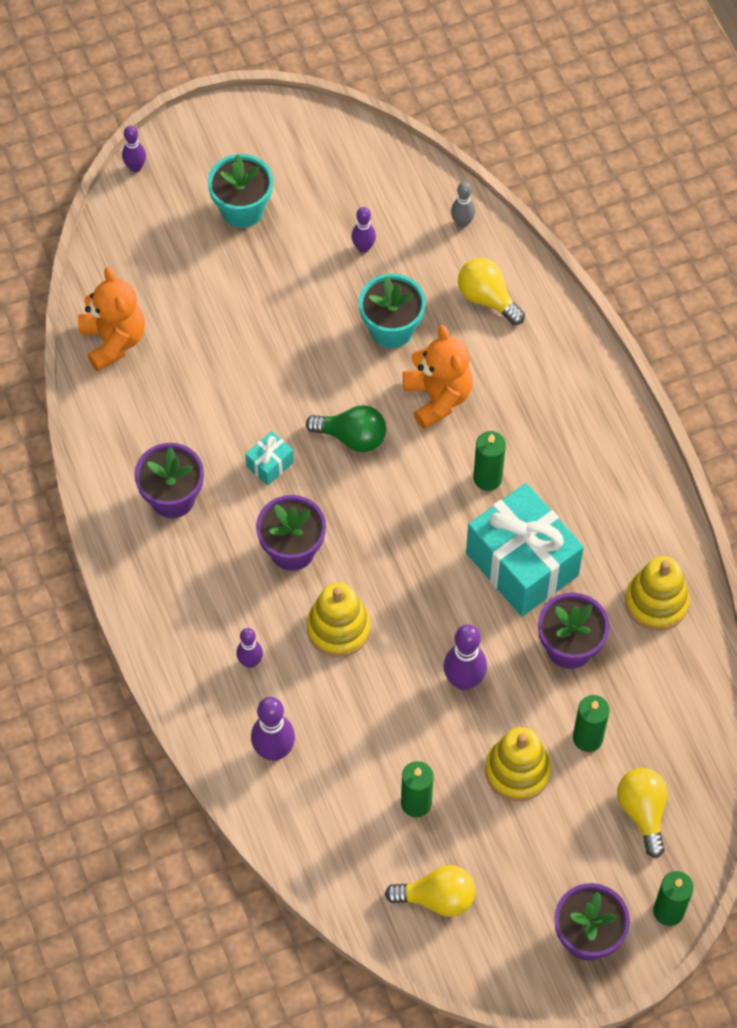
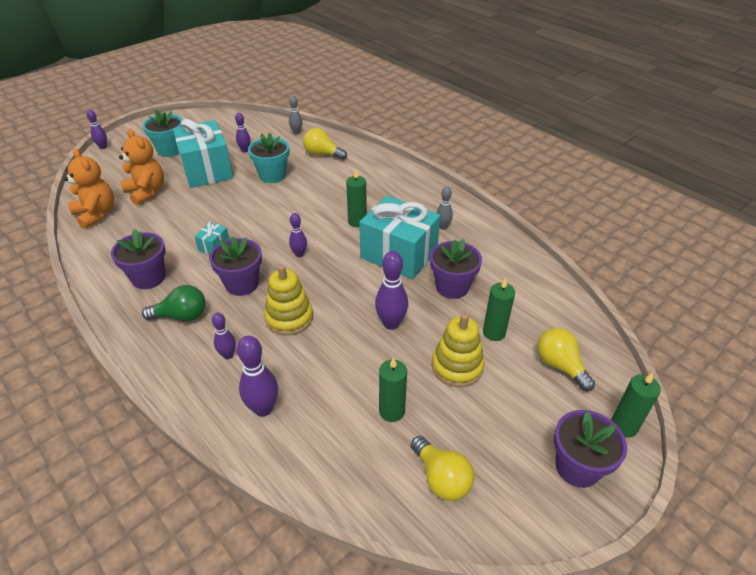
camera: 20 degrees left, 20 degrees down
green light bulb [306,405,386,452] -> green light bulb moved to [142,285,206,322]
yellow light bulb [385,865,475,917] -> yellow light bulb turned 75 degrees clockwise [411,436,475,501]
orange teddy bear [403,325,473,429] -> orange teddy bear moved to [119,129,164,206]
yellow stacking toy [625,556,690,631] -> none
none -> turquoise gift [173,119,233,188]
none -> purple bowling pin [289,213,307,257]
none -> grey bowling pin [436,186,453,230]

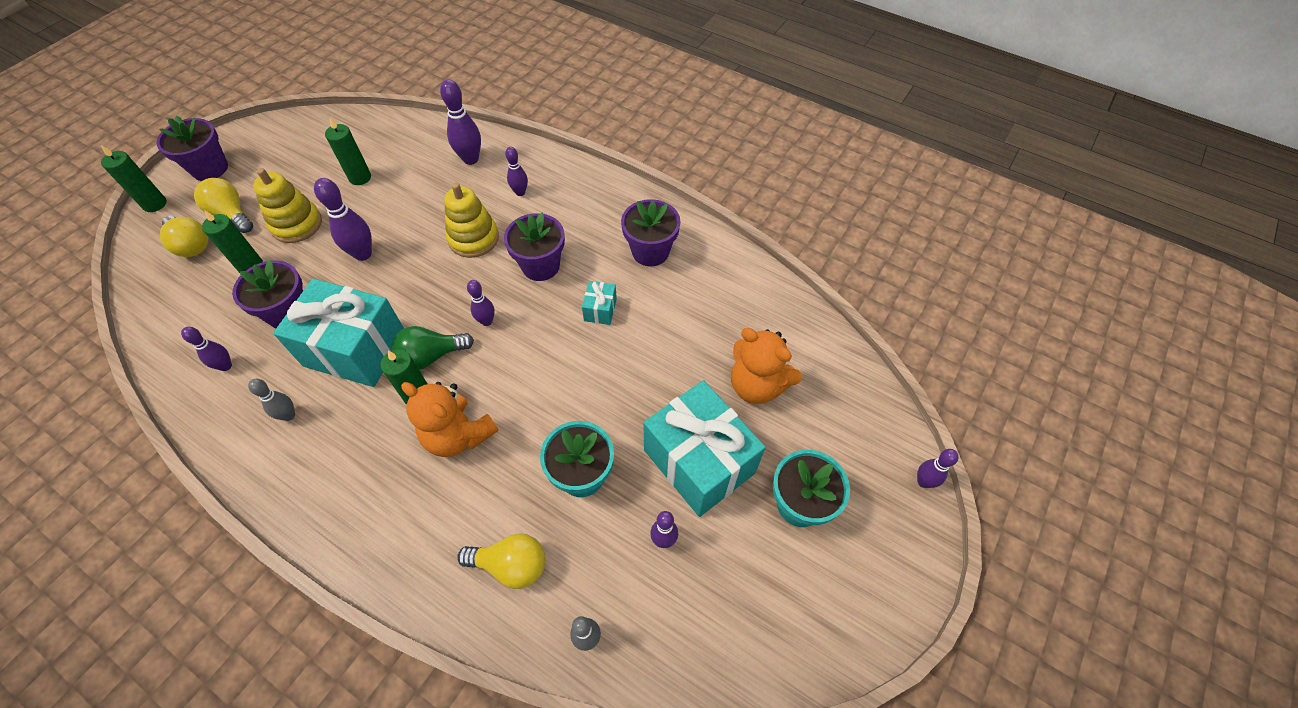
camera: 165 degrees right, 15 degrees up
orange teddy bear [64,149,114,229] -> orange teddy bear moved to [401,382,499,457]
green light bulb [142,285,206,322] -> green light bulb moved to [392,326,474,370]
yellow light bulb [411,436,475,501] -> yellow light bulb moved to [194,178,253,233]
none -> purple bowling pin [181,327,232,371]

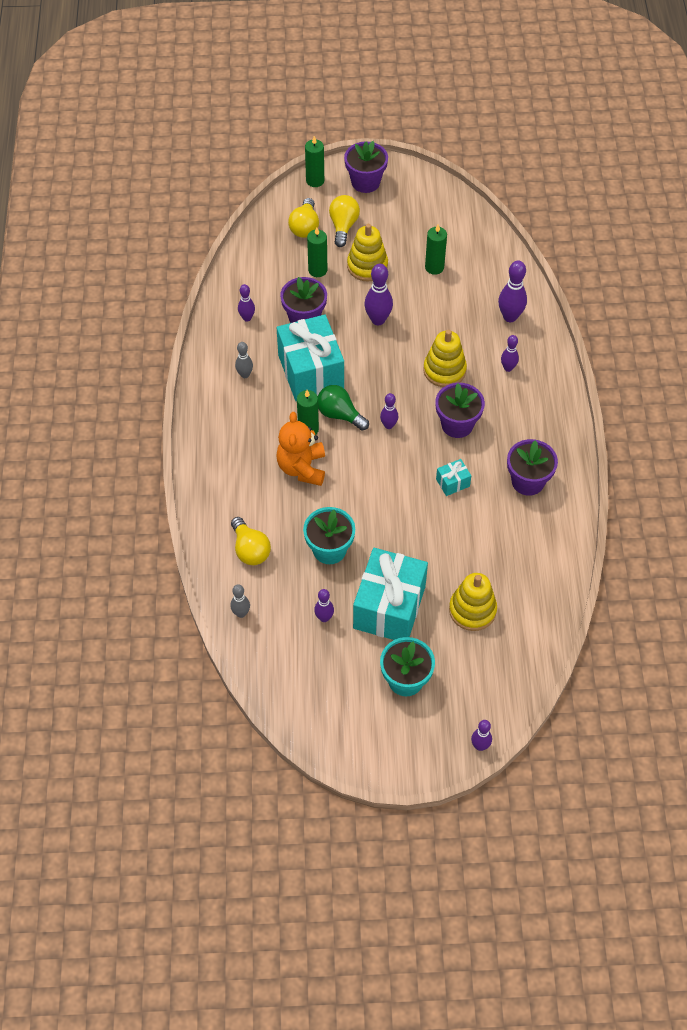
camera: 55 degrees right, 0 degrees up
orange teddy bear [731,328,802,404] -> yellow stacking toy [449,573,497,631]

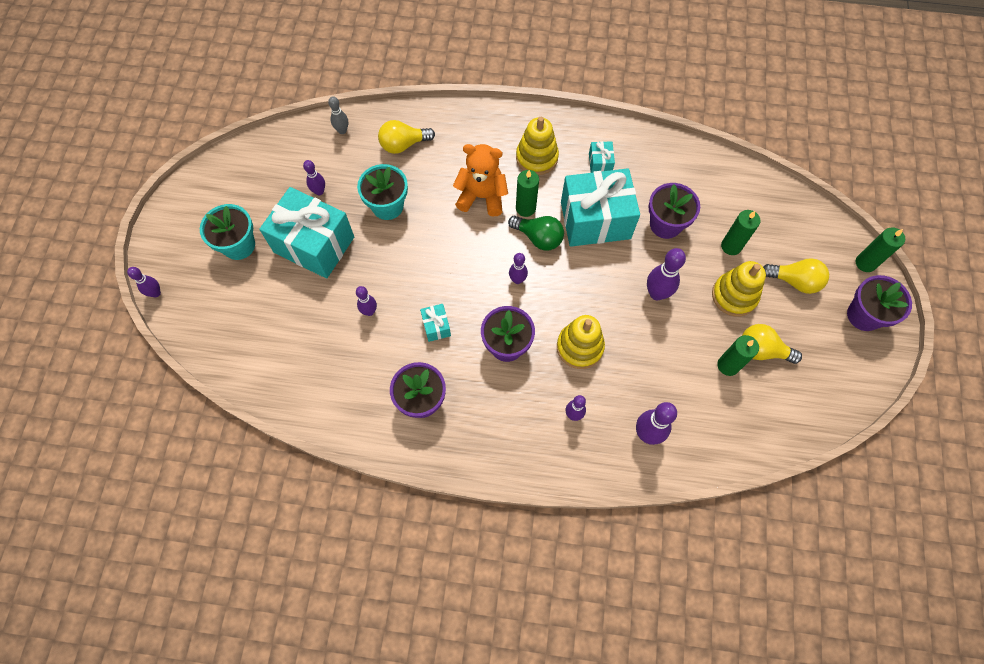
camera: 100 degrees right, 10 degrees up
grey bowling pin [235,342,253,378] -> turquoise gift [589,141,615,173]
purple bowling pin [238,284,255,322] -> purple bowling pin moved to [356,286,377,316]
yellow light bulb [288,198,319,238] -> yellow light bulb moved to [742,324,802,364]
green light bulb [318,385,369,430] -> green light bulb turned 75 degrees clockwise [508,216,564,251]
yellow stacking toy [449,573,497,631] -> yellow stacking toy moved to [516,117,559,175]

